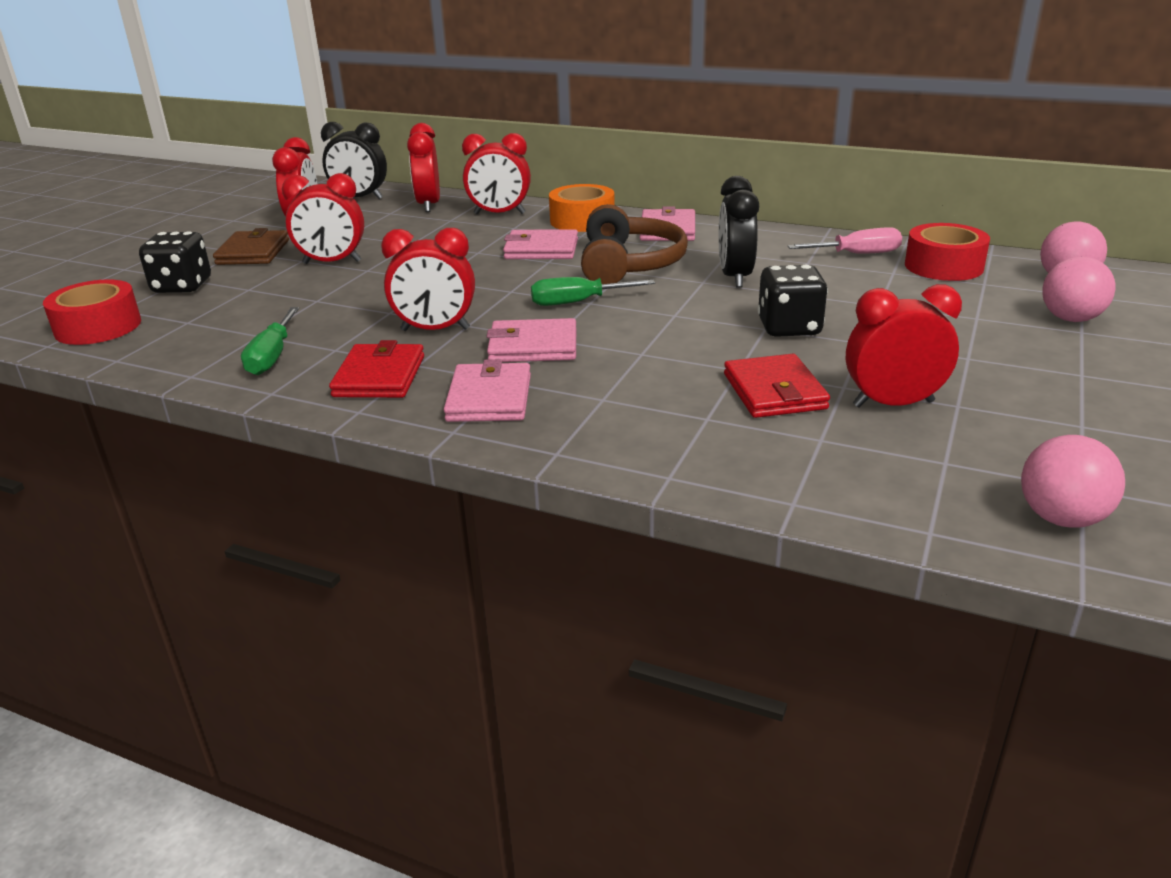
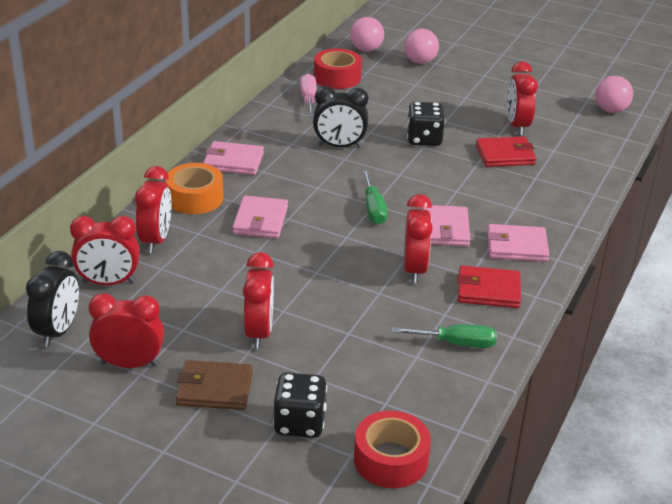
camera: 90 degrees left, 5 degrees up
brown headphones [581,204,688,284] -> none

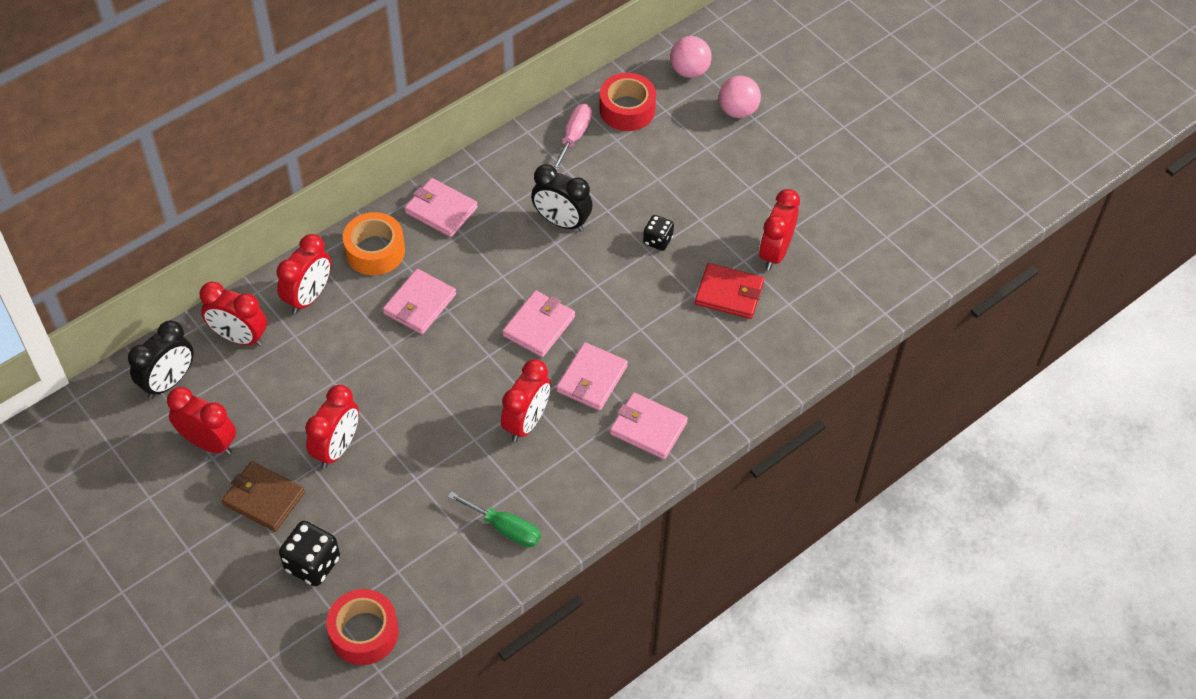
camera: 25 degrees right, 20 degrees up
green screwdriver [363,170,388,224] -> pink wallet [502,290,575,357]
black dice [406,102,445,146] -> black dice [643,215,674,251], size x0.63
red wallet [457,265,521,308] -> none
pink ball [595,76,633,113] -> none

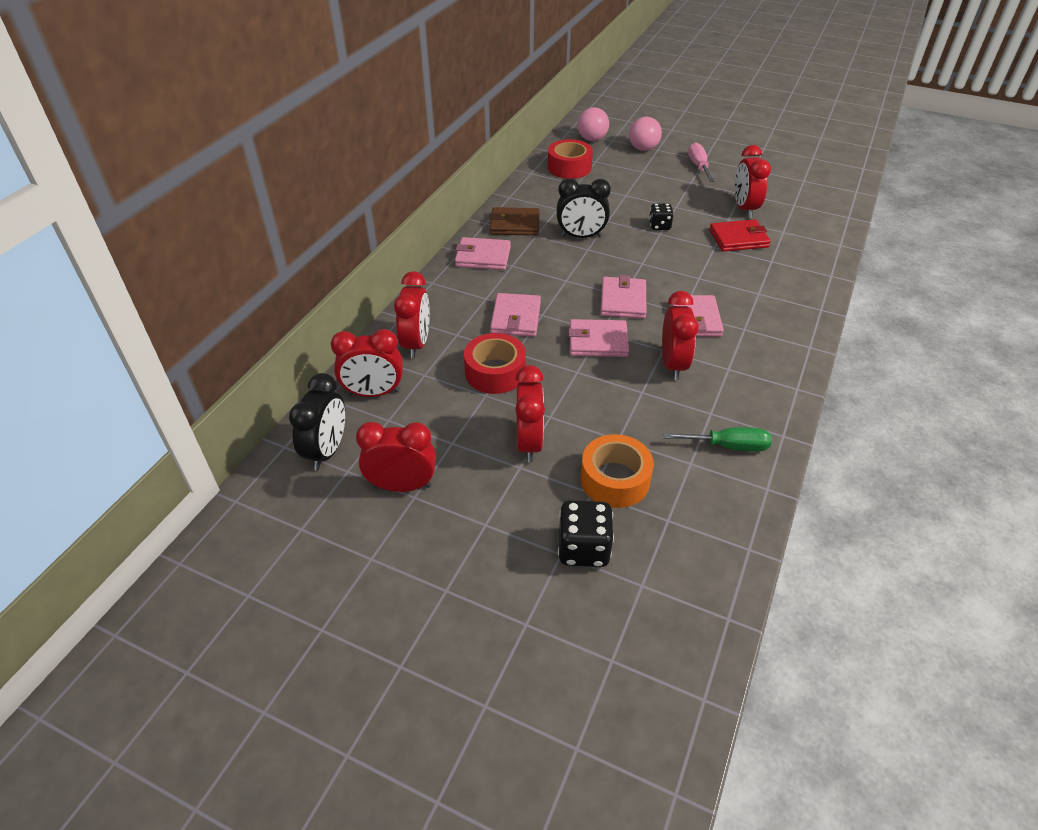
camera: 25 degrees left, 10 degrees down
brown wallet [222,461,305,532] -> brown wallet moved to [489,207,540,236]
red tape [326,589,399,665] -> red tape moved to [464,333,526,394]
orange tape [343,212,405,275] -> orange tape moved to [581,434,654,508]
pink screwdriver [553,104,592,170] -> pink screwdriver moved to [688,142,715,182]
pink wallet [610,392,688,459] -> pink wallet moved to [568,319,629,357]

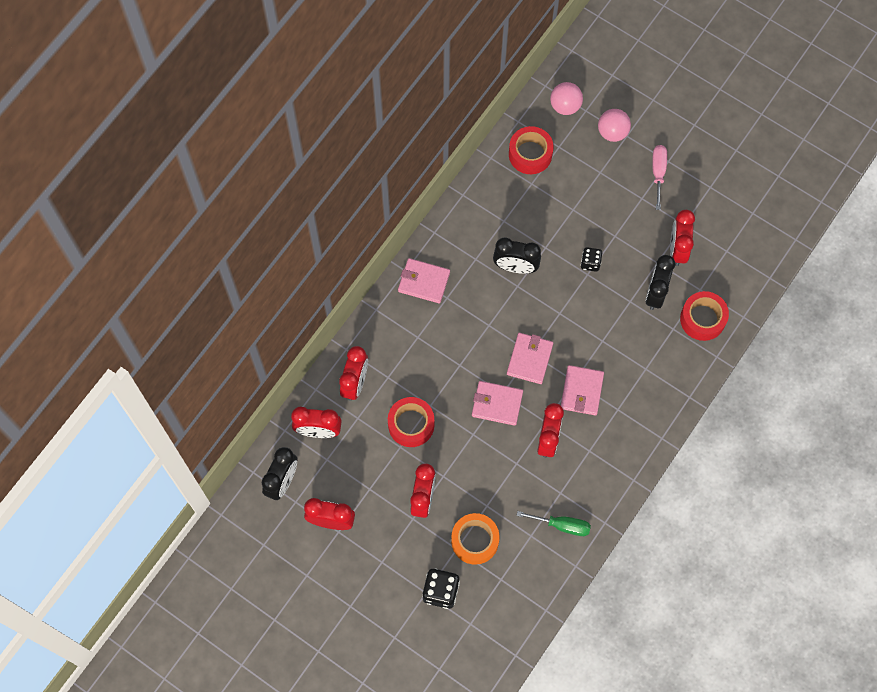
camera: 10 degrees right, 25 degrees up
brown wallet [489,207,540,236] -> none
pink wallet [490,293,541,337] -> none
red wallet [709,219,771,252] -> black clock [646,255,675,310]
none -> red tape [680,291,729,341]

